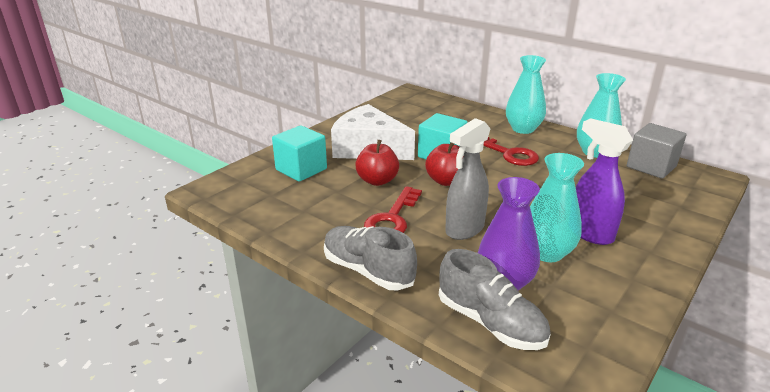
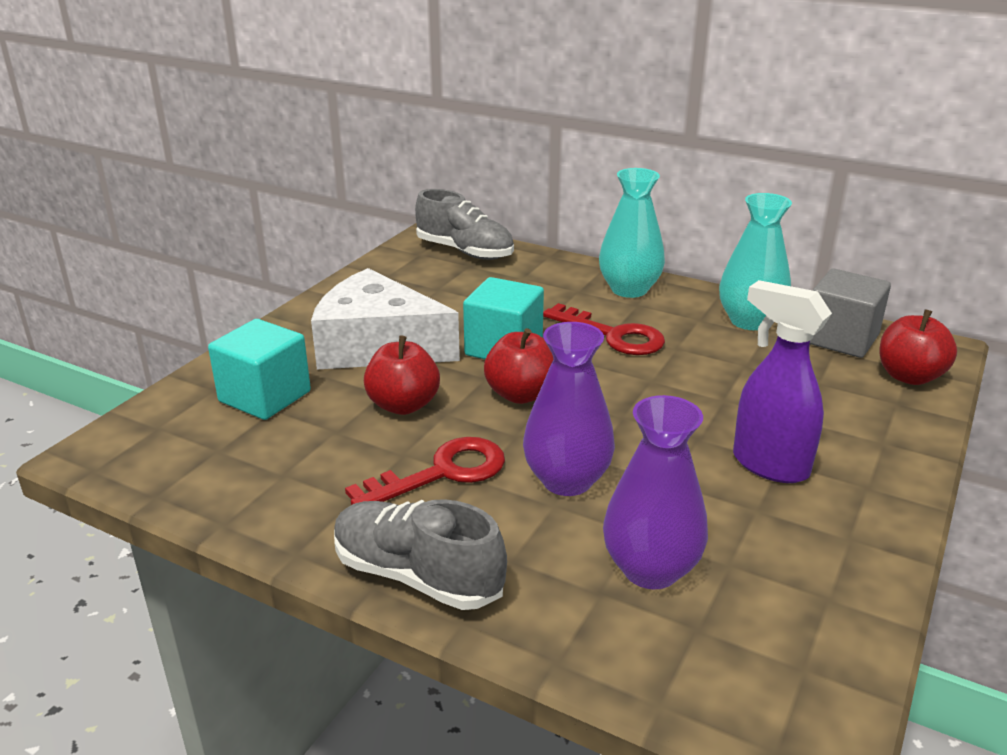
camera: 10 degrees left, 0 degrees up
red key [364,186,422,233] -> red key turned 135 degrees counterclockwise [345,437,505,505]
grey shoe [439,249,551,350] -> grey shoe moved to [415,189,514,260]
grey spray bottle [445,118,491,240] -> purple vase [523,322,615,496]
turquoise vase [530,153,584,262] -> none
none -> red apple [879,309,957,385]

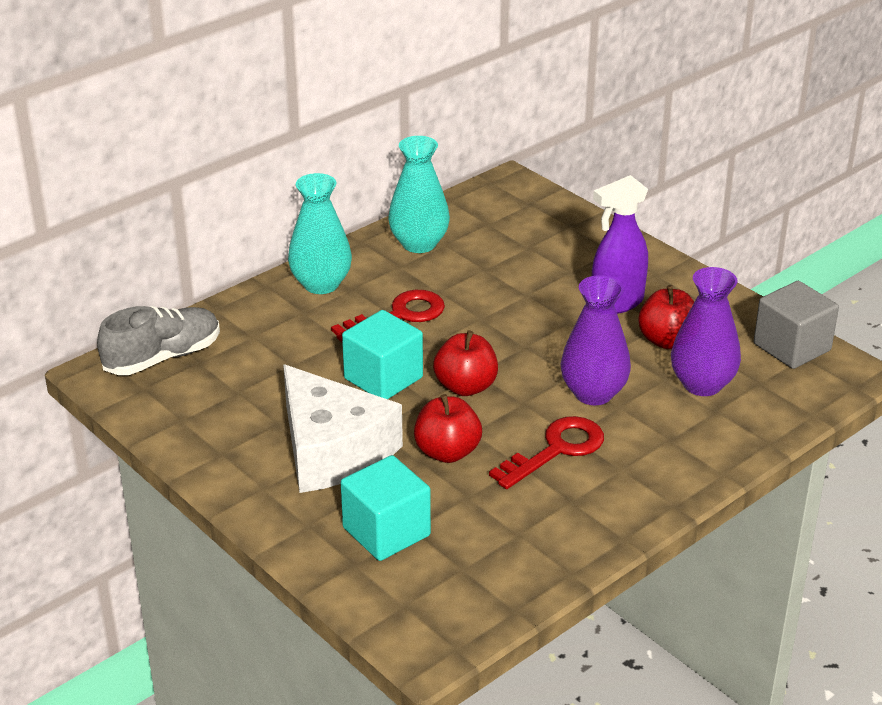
camera: 70 degrees left, 5 degrees up
white cheese [311,268,460,370] -> white cheese turned 75 degrees counterclockwise [283,364,403,493]
grey shoe [334,499,507,610] -> none
red key [345,437,505,505] -> red key turned 60 degrees clockwise [489,416,604,489]
grey cube [810,268,891,358] -> grey cube moved to [754,281,839,369]
red apple [879,309,957,385] -> red apple moved to [638,285,694,349]

